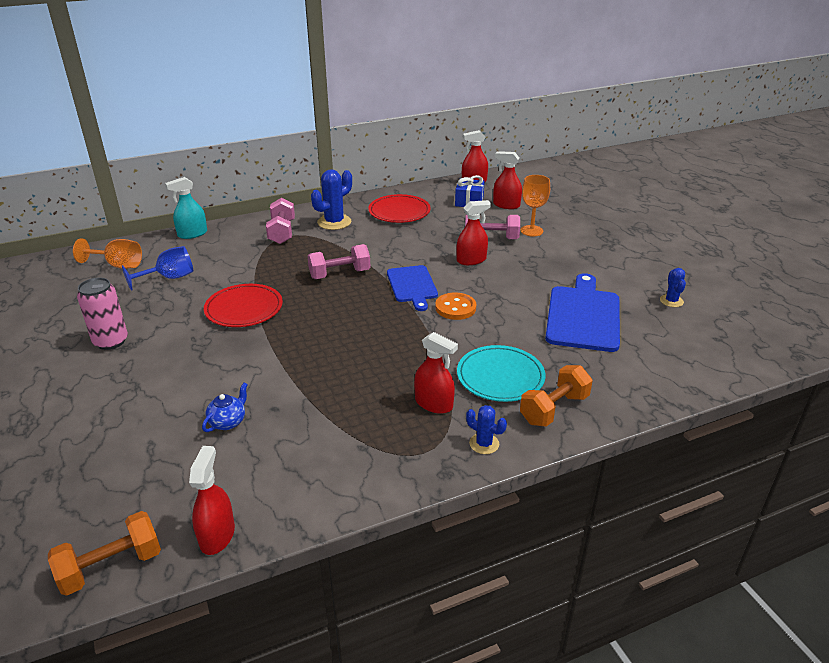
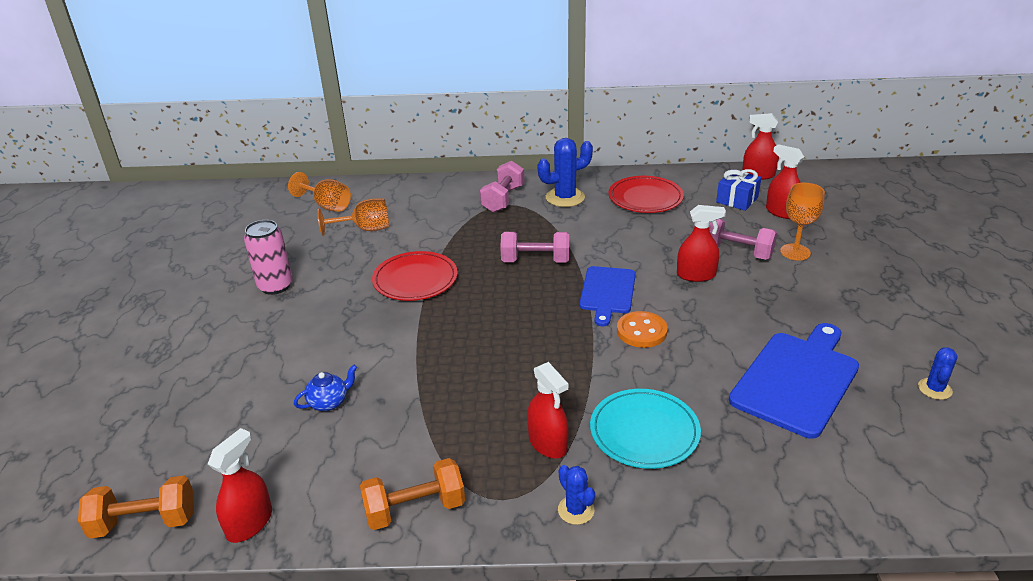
camera: 25 degrees right, 0 degrees up
blue goblet [122,246,193,291] -> orange goblet [317,198,389,236]
turquoise spray bottle [165,177,207,239] -> none
orange dumbbell [520,365,593,427] -> orange dumbbell moved to [360,458,465,530]

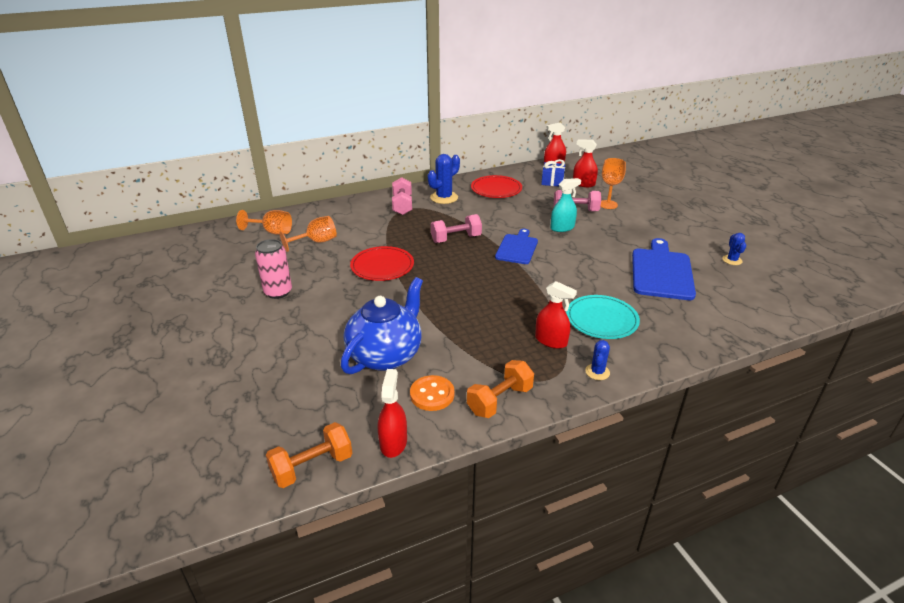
camera: 25 degrees left, 0 degrees up
blue teapot [294,364,357,411] -> blue teapot [341,277,423,374], size x2.43
blue cactus [558,465,595,525] -> blue cactus turned 75 degrees clockwise [585,340,610,380]
blue cutting board [580,266,636,326] -> blue cutting board turned 150 degrees counterclockwise [495,229,538,264]
orange button [617,311,668,348] -> orange button moved to [410,375,454,411]
red spray bottle [677,205,726,282] -> turquoise spray bottle [550,178,581,232]

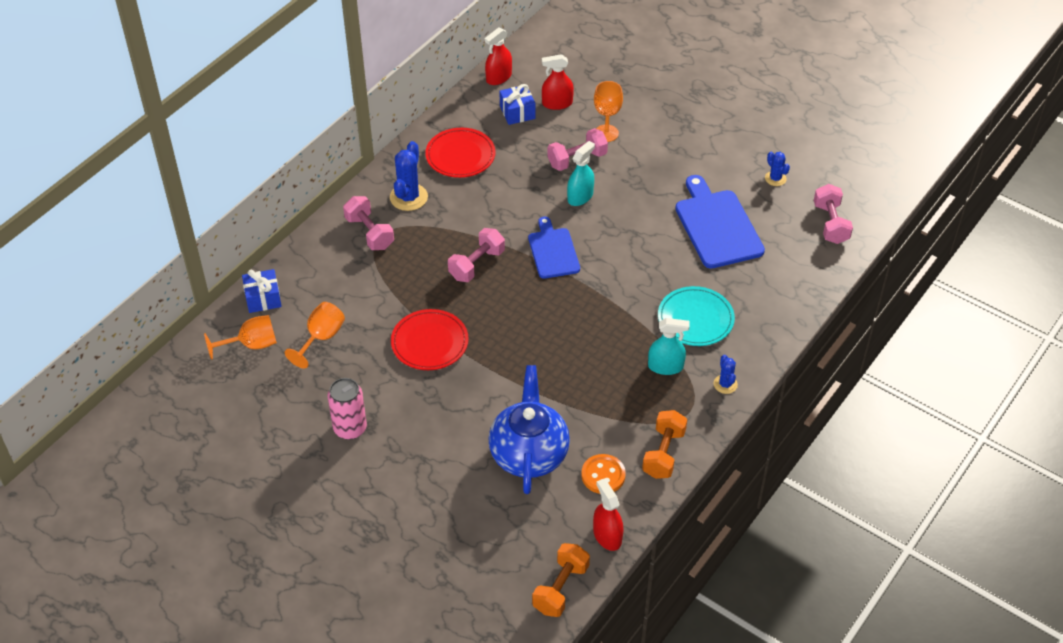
camera: 30 degrees left, 15 degrees up
red spray bottle [535,281,577,349] -> turquoise spray bottle [648,318,690,375]
none -> blue gift [242,269,282,313]
none -> pink dumbbell [814,184,853,244]

